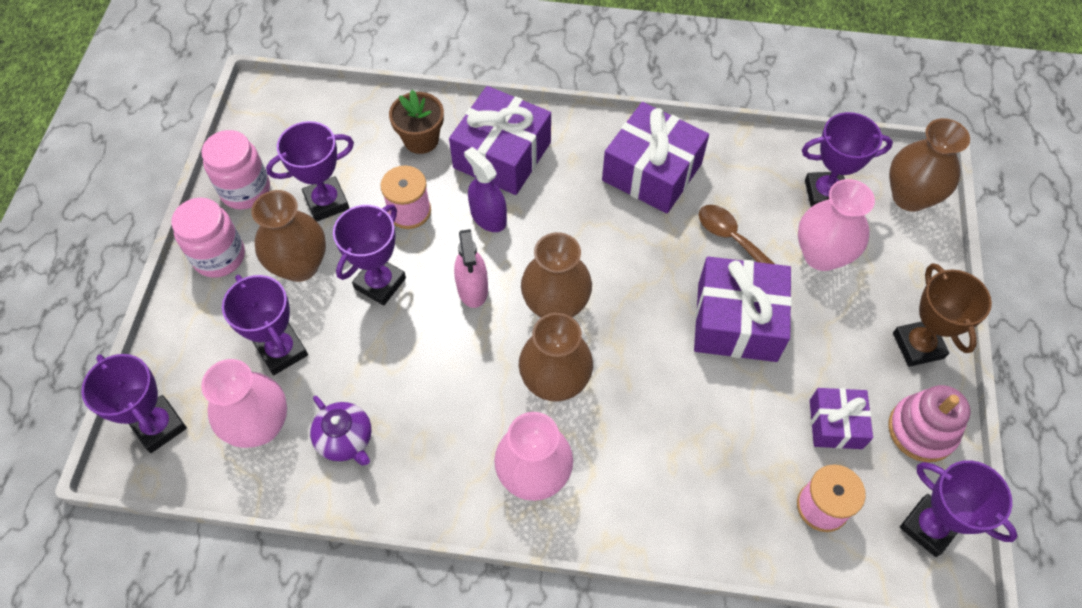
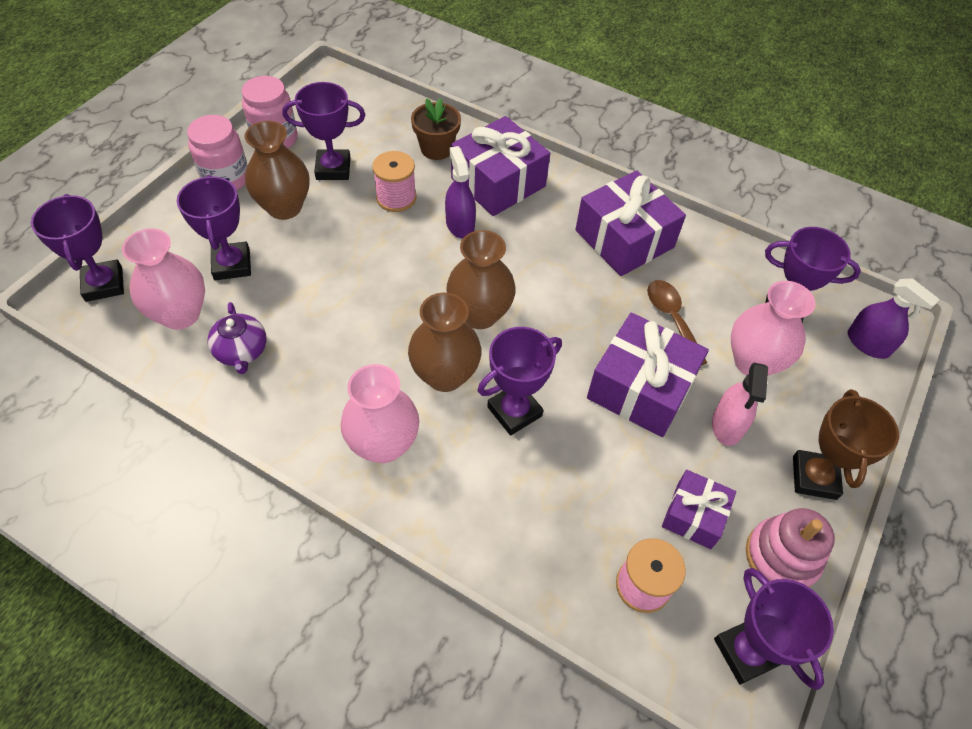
camera: 20 degrees right, 5 degrees down
purple trophy [333,205,406,305] -> purple trophy moved to [478,327,562,436]
pink spray bottle [454,229,488,308] -> pink spray bottle moved to [712,363,768,446]
brown vase [889,118,970,212] -> purple spray bottle [848,278,940,359]

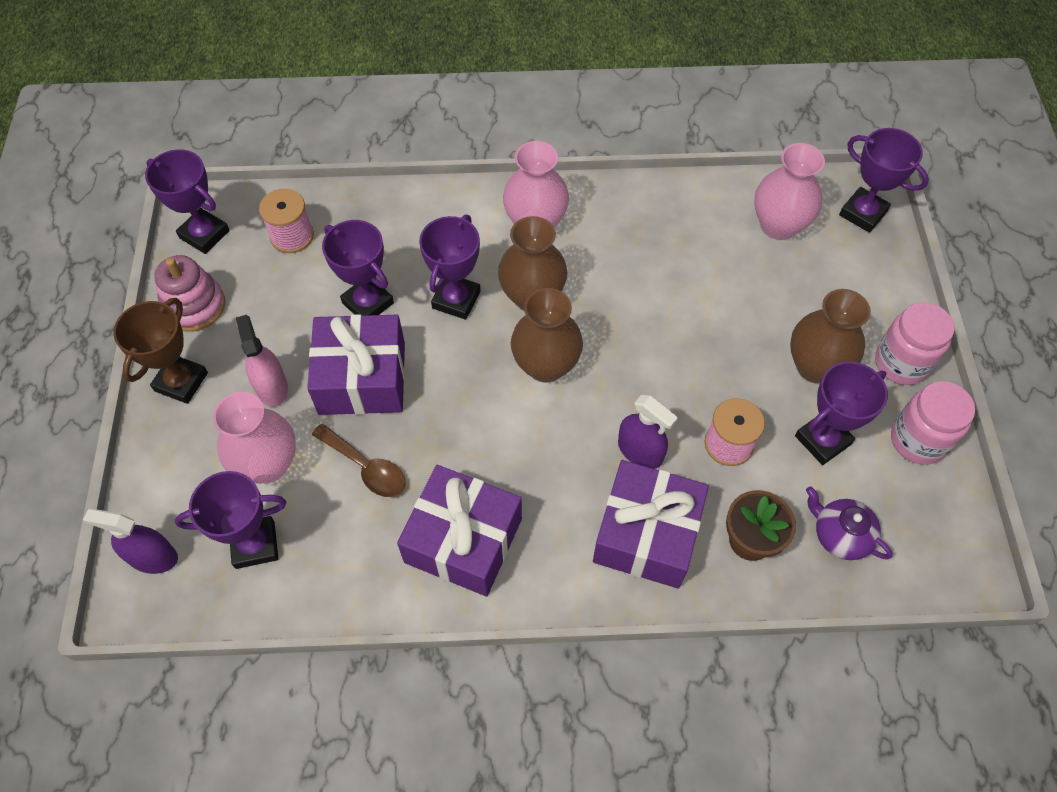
camera: 150 degrees right, 5 degrees up
purple trophy [177,175,251,280] -> purple trophy moved to [322,220,394,316]
purple teapot [208,302,267,374] -> purple teapot moved to [806,486,893,560]
purple gift [662,470,736,549] -> none
brown trophy [793,389,899,500] -> brown trophy turned 45 degrees clockwise [113,298,208,404]

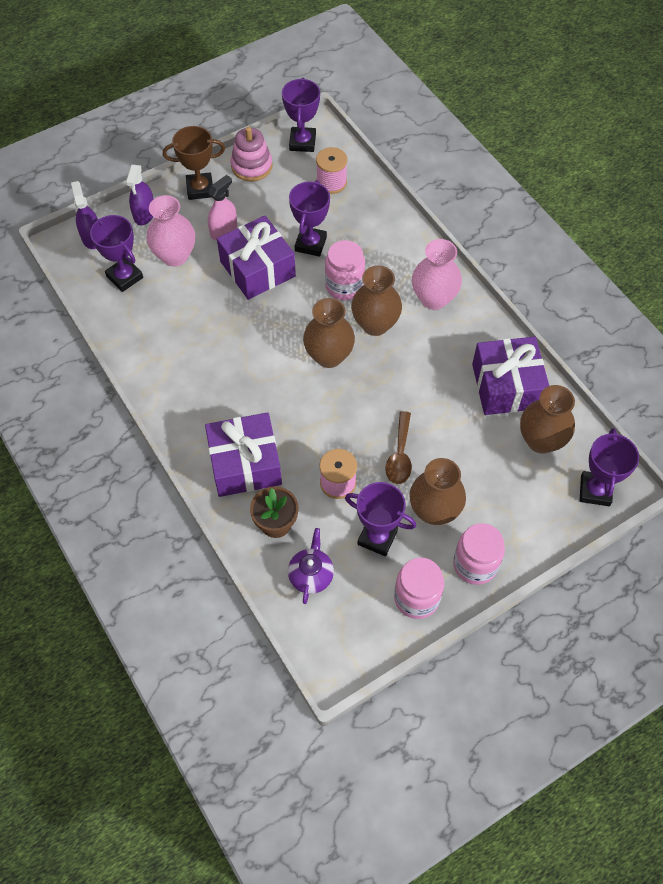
camera: 60 degrees right, 0 degrees up
brown spoon [312,424,406,497] -> brown spoon moved to [386,411,412,484]
purple gift [397,465,522,597] -> purple gift moved to [472,336,549,415]
purple trophy [419,215,481,320] -> pink jar [325,240,365,300]
purple spray bottle [618,395,678,469] -> purple spray bottle moved to [126,165,153,225]
pink vase [754,143,825,240] -> brown vase [520,385,575,454]

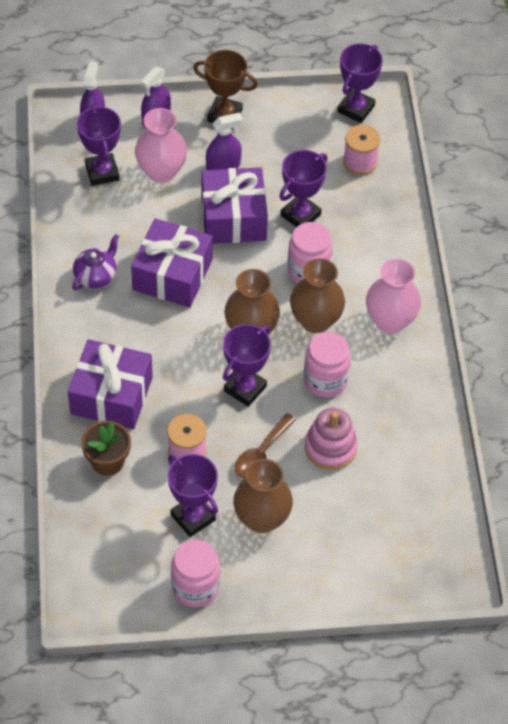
camera: 25 degrees right, 5 degrees down
pink spray bottle [208,175,237,240] -> purple spray bottle [206,113,243,170]
pink stacking toy [231,127,273,181] -> pink stacking toy moved to [305,408,358,470]
purple teapot [288,528,334,604] -> purple teapot moved to [72,234,119,290]
pink jar [453,523,505,585] -> pink jar moved to [304,332,351,397]
purple gift [472,336,549,415] -> purple gift moved to [131,218,213,307]
brown vase [520,385,575,454] -> none
purple trophy [580,428,639,506] -> purple trophy moved to [223,324,271,407]

